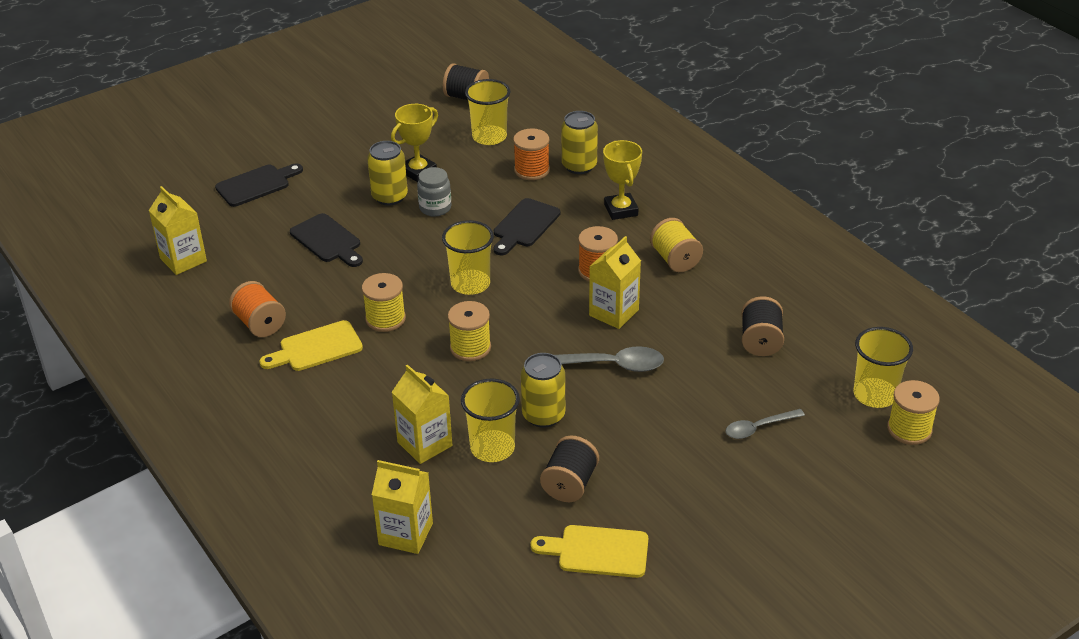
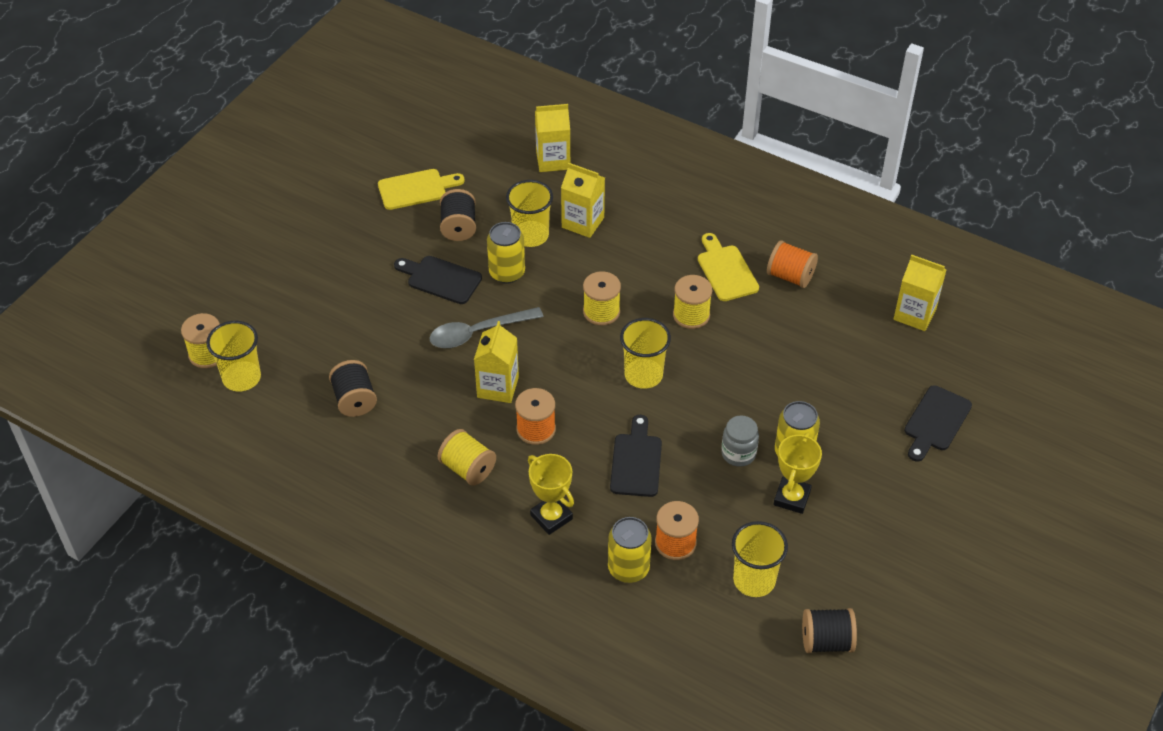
camera: 155 degrees right, 10 degrees up
yellow cutting board [259,320,363,371] -> yellow cutting board turned 60 degrees counterclockwise [698,233,759,301]
black cutting board [290,213,363,267] -> black cutting board moved to [394,256,482,304]
grey spoon [725,409,805,439] -> none

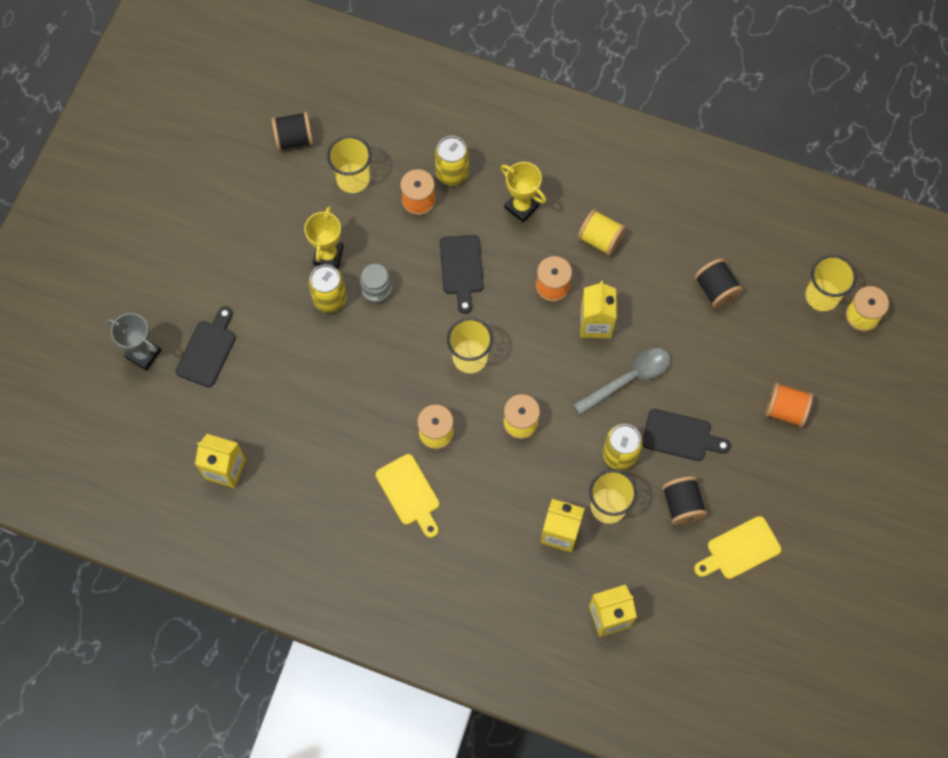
camera: 170 degrees right, 20 degrees up
orange spool [767,240,818,288] -> orange spool moved to [765,383,813,427]
none -> grey trophy [107,313,161,371]

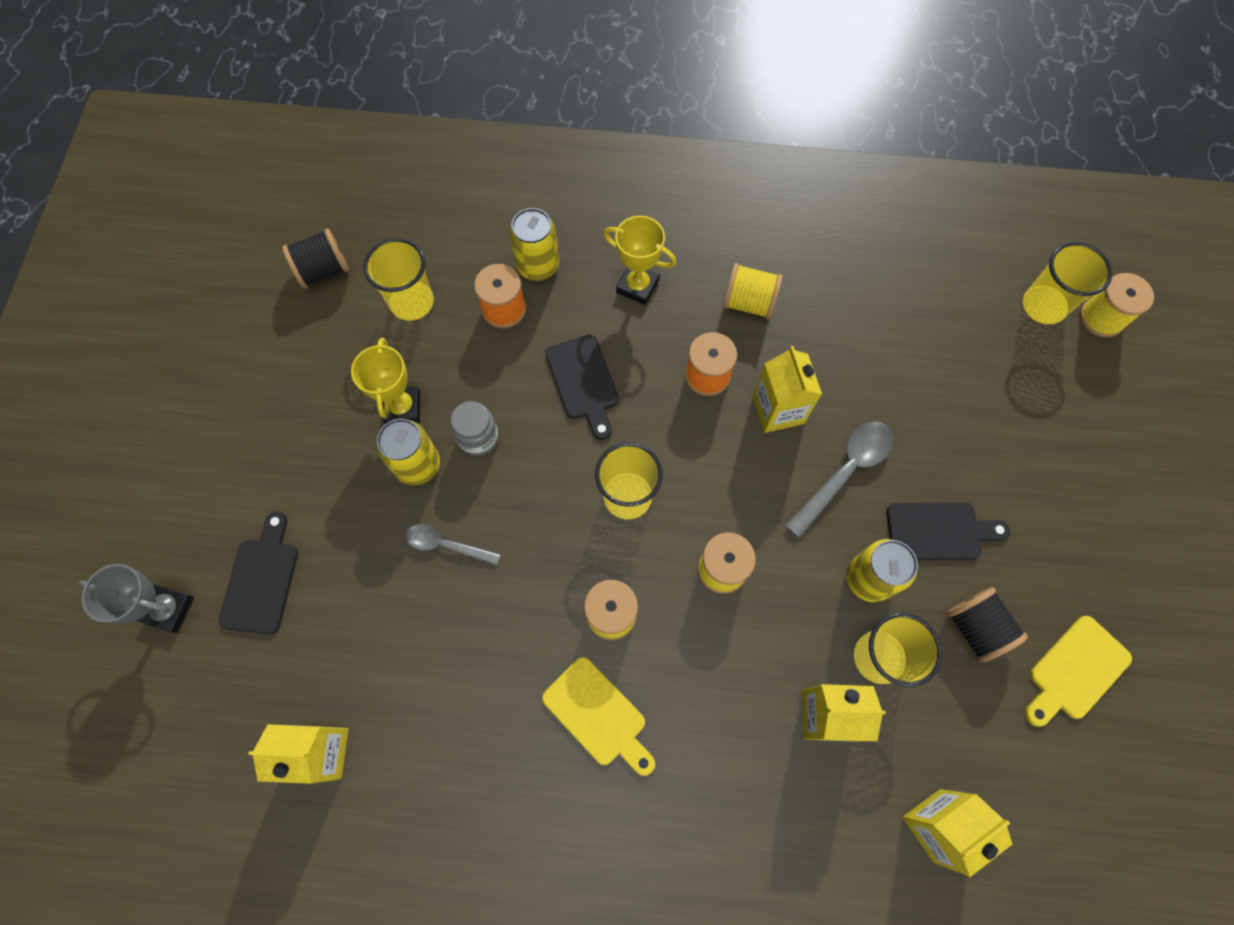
camera: 15 degrees left, 0 degrees up
black spool [694,258,743,308] -> none
orange spool [765,383,813,427] -> none
none -> grey spoon [405,524,501,565]

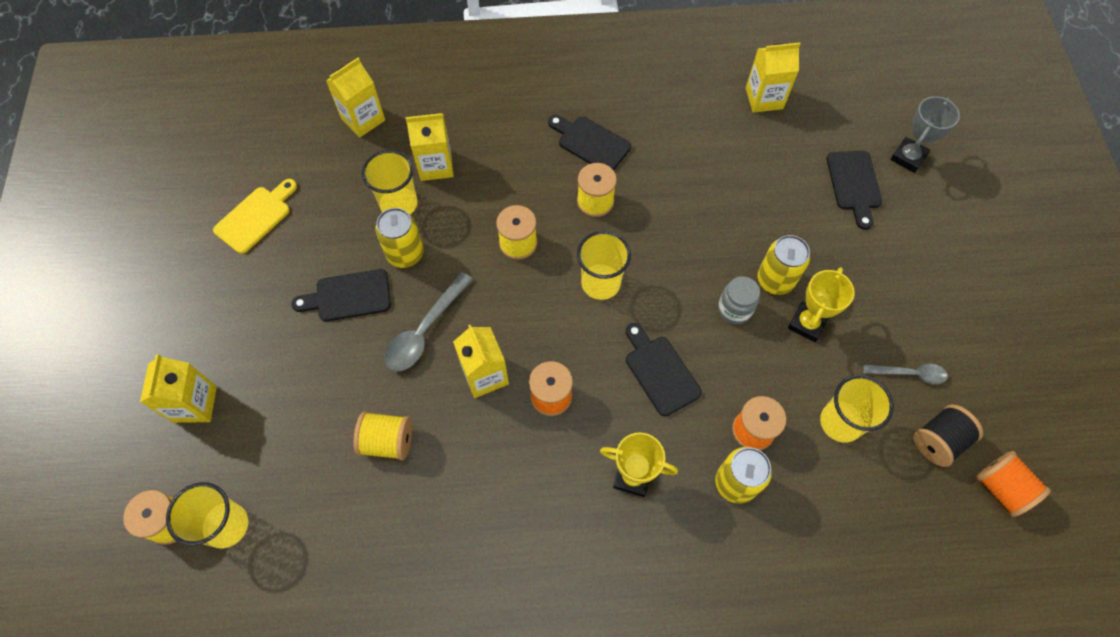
camera: 170 degrees right, 5 degrees down
grey trophy [79,564,194,633] -> grey trophy turned 60 degrees counterclockwise [890,96,960,173]
yellow trophy [351,338,420,424] -> yellow trophy turned 45 degrees clockwise [788,267,855,342]
grey spoon [405,524,501,565] -> grey spoon moved to [863,364,948,384]
yellow cutting board [542,657,655,776] -> black cutting board [548,115,631,171]
yellow spool [723,263,783,319] -> yellow spool moved to [353,412,412,460]
black spool [947,587,1028,662] -> none
none -> yellow carton [140,354,217,423]
none -> orange spool [976,451,1051,517]

